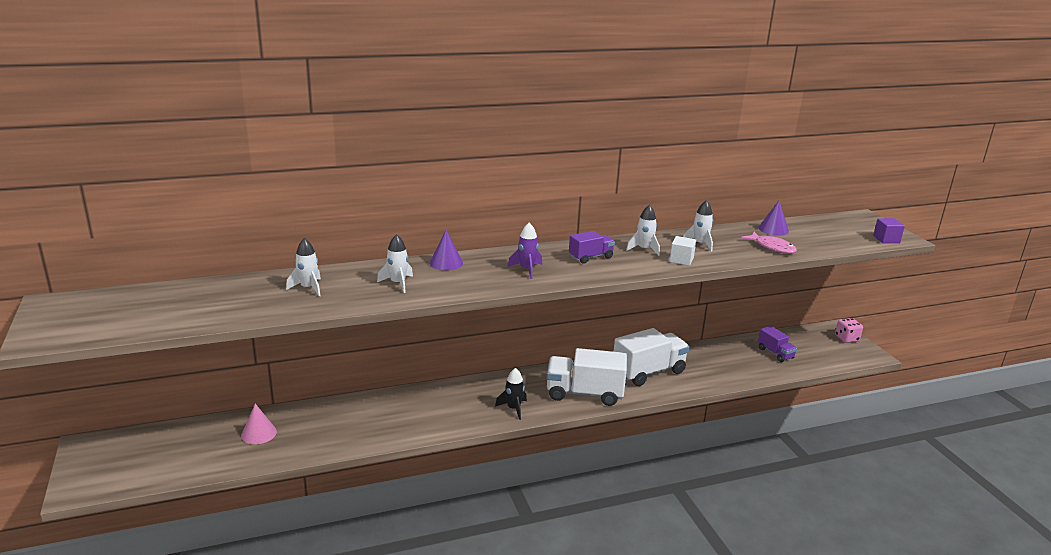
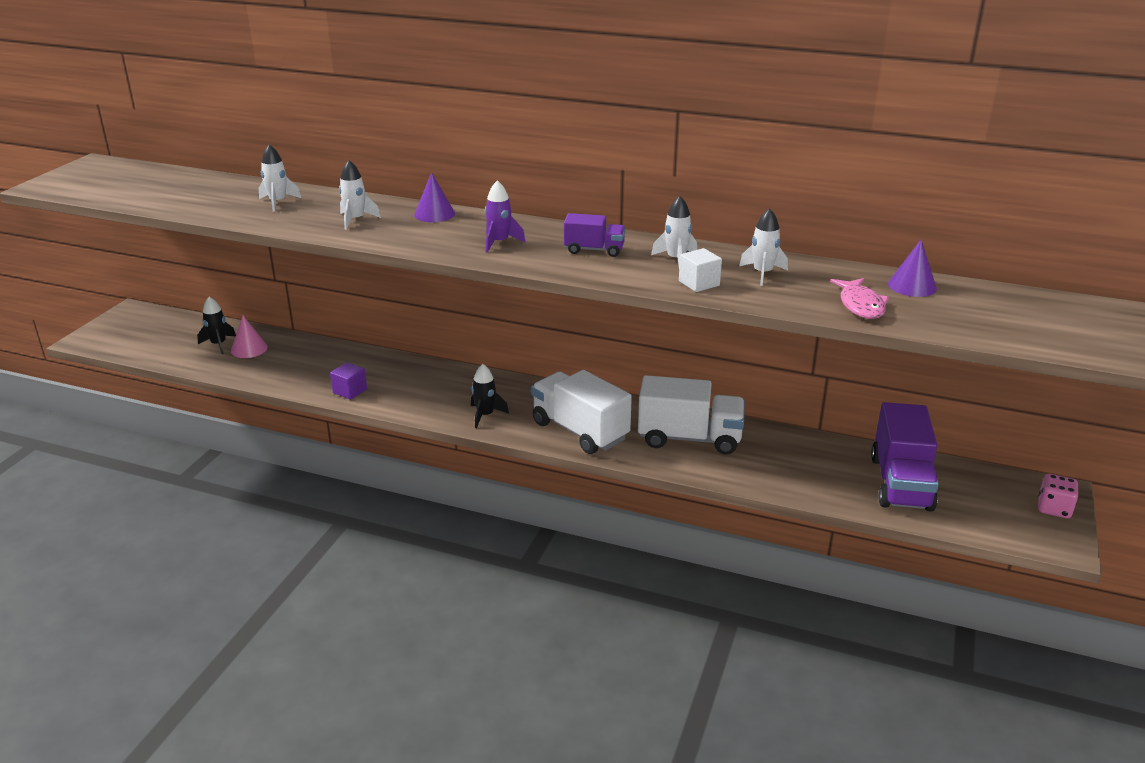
camera: 40 degrees right, 5 degrees up
purple truck [758,326,797,362] -> purple truck [871,402,939,512], size x1.86
purple cube [873,218,905,243] -> purple cube moved to [330,362,367,400]
none -> black rocket [197,297,236,354]

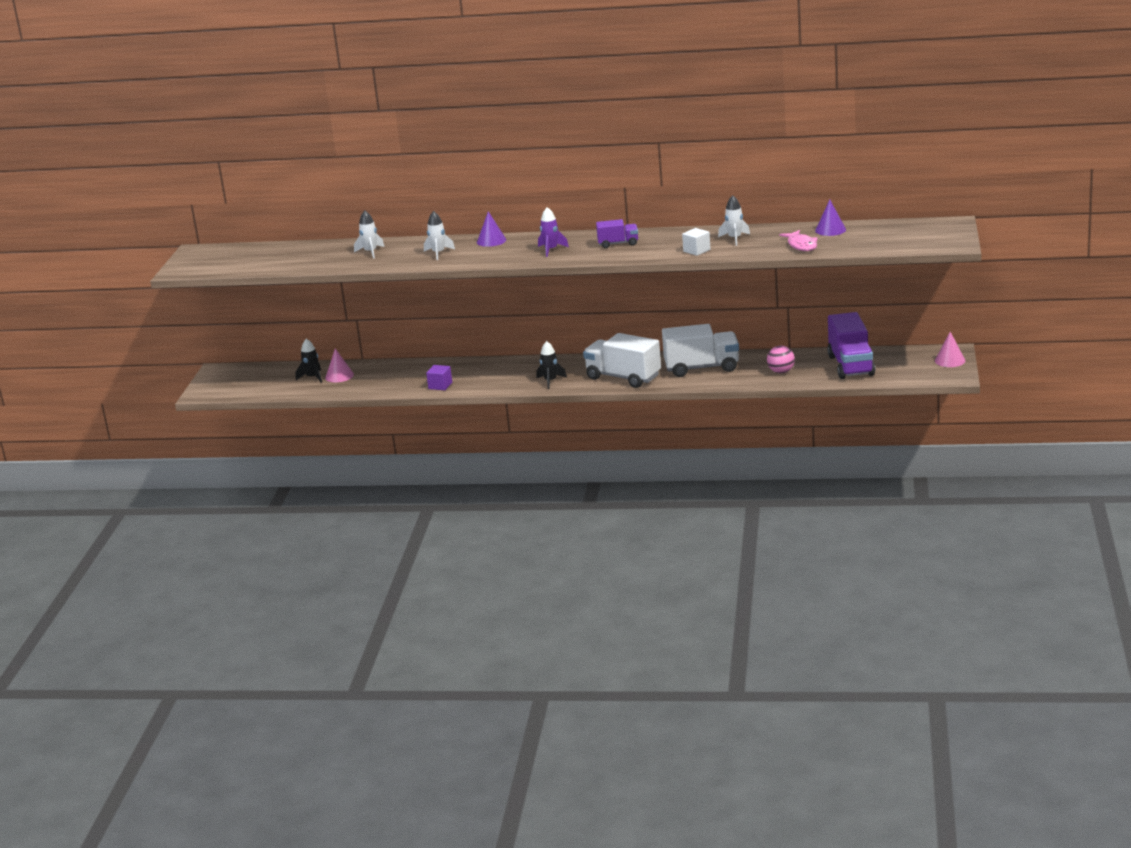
camera: 10 degrees left, 5 degrees down
white rocket [651,196,697,266] -> none
pink dice [1038,474,1078,518] -> pink cone [935,332,965,367]
none -> pink ball [767,345,795,373]

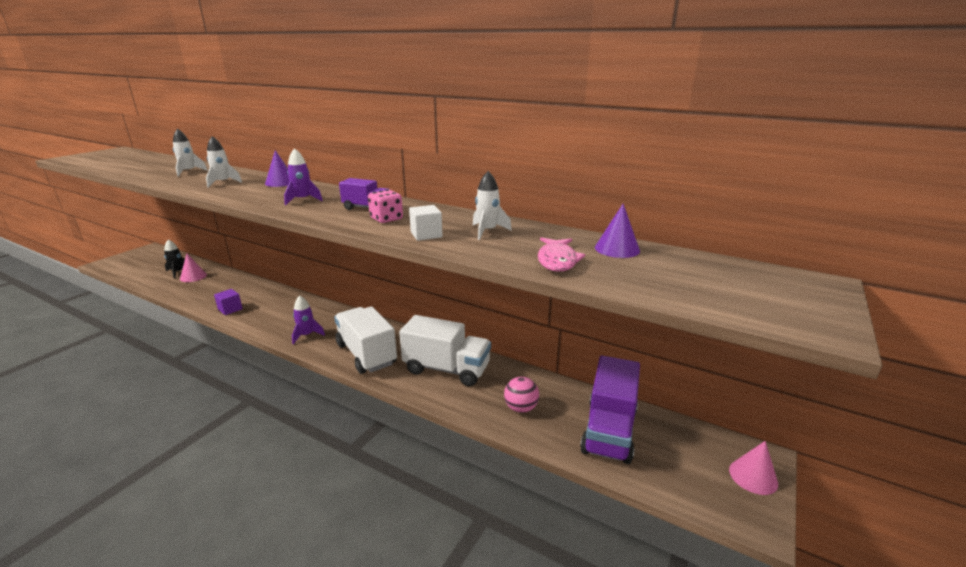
camera: 20 degrees right, 0 degrees up
black rocket [536,341,567,389] -> purple rocket [292,295,325,344]
none -> pink dice [368,189,403,223]

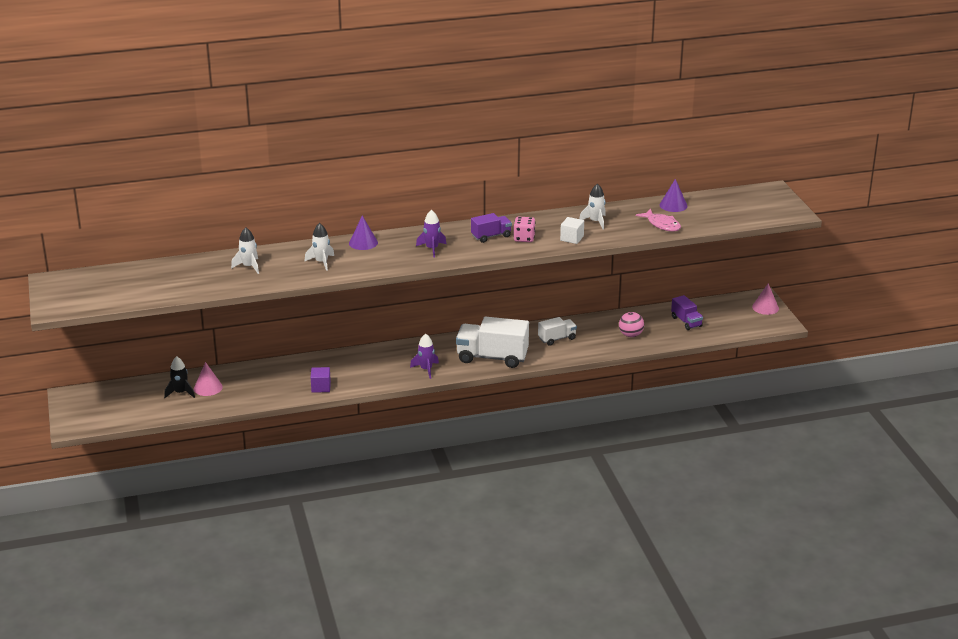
camera: 45 degrees left, 5 degrees up
white truck [399,315,491,386] -> white truck [538,317,577,346], size x0.54
purple truck [580,356,640,464] -> purple truck [671,295,703,330], size x0.54

